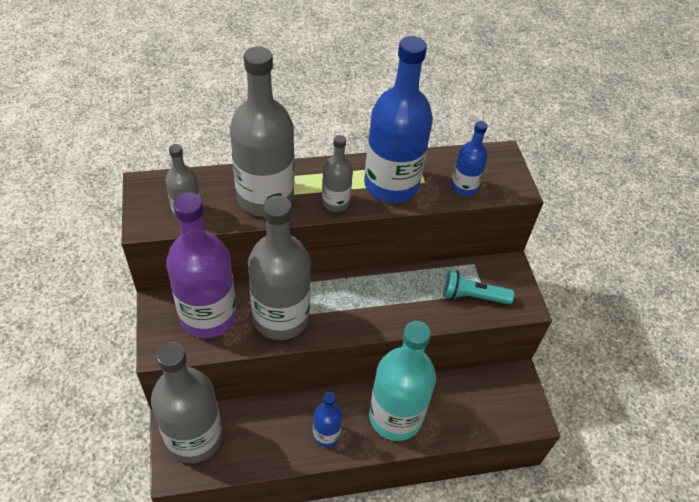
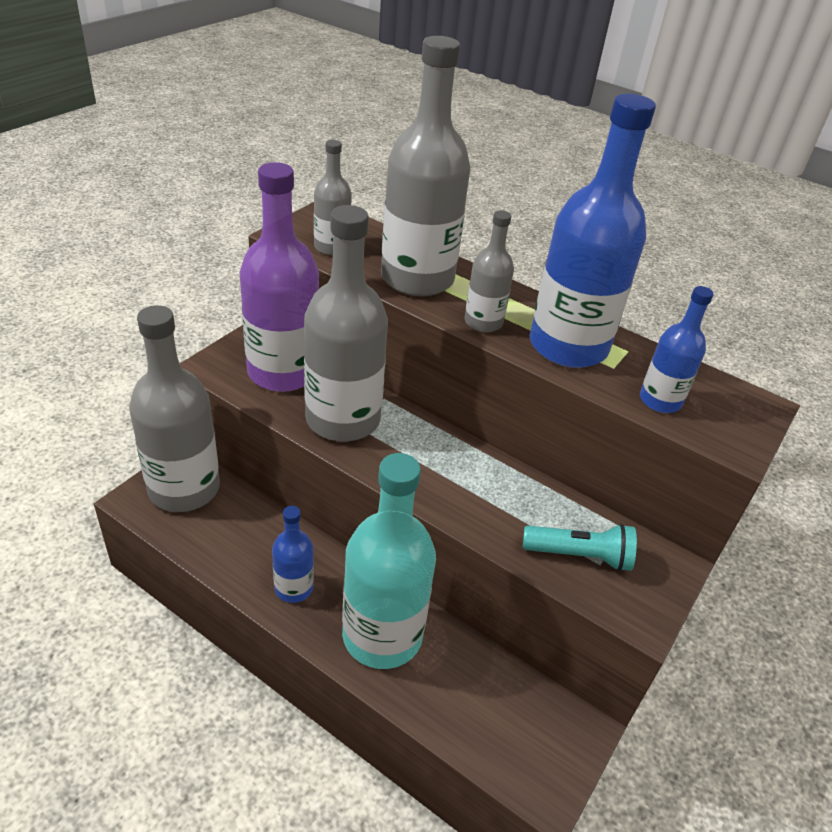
camera: 45 degrees right, 10 degrees down
turquoise flashlight [443,270,515,304] -> turquoise flashlight turned 135 degrees clockwise [523,524,637,571]

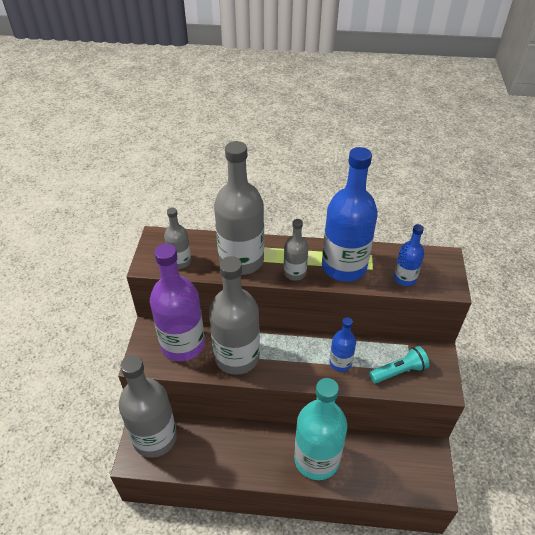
camera: 25 degrees left, 5 degrees up
blue bottle [272,506,314,603] -> blue bottle moved to [329,317,356,372]

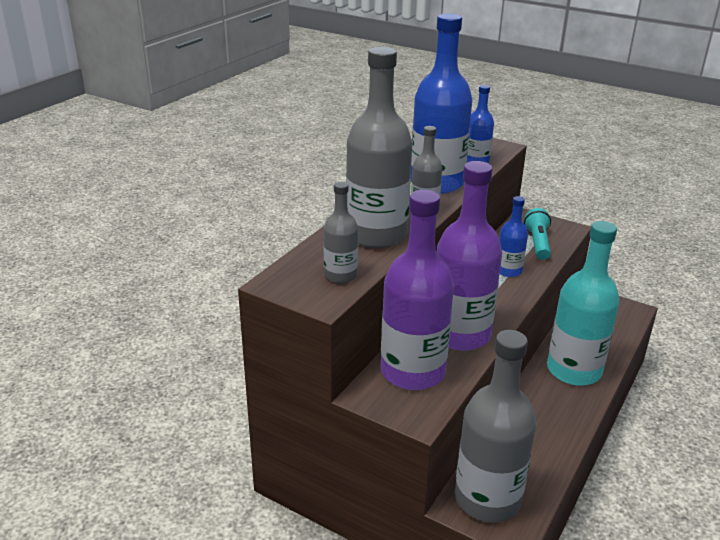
camera: 65 degrees left, 15 degrees down
grey bottle [209,256,260,375] -> purple bottle [437,161,502,351]

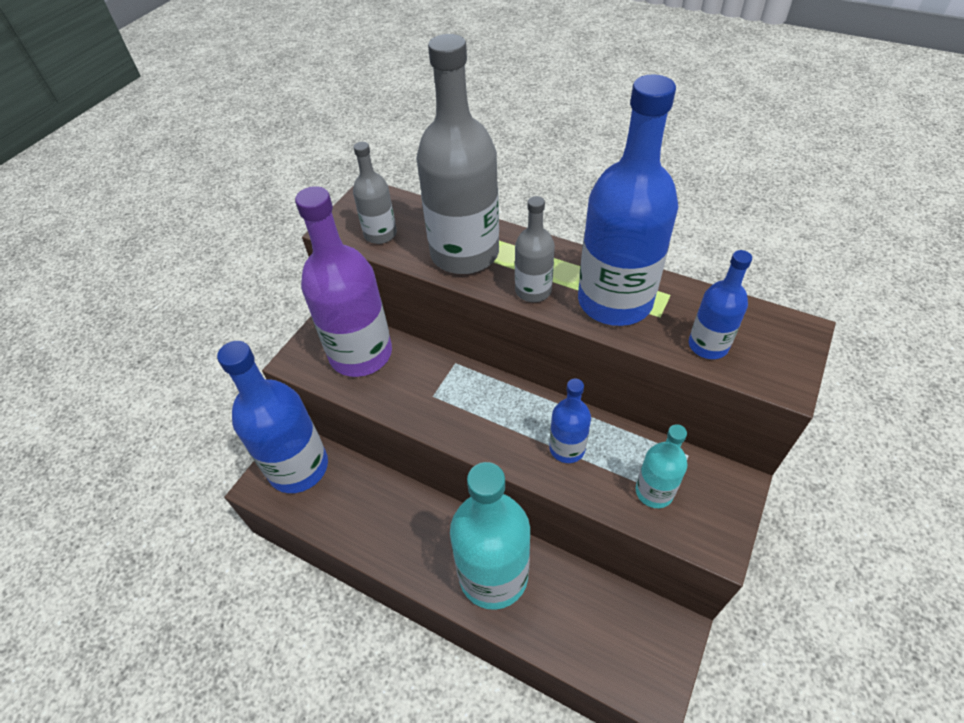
camera: 90 degrees right, 20 degrees up
purple bottle [437,161,502,351] -> none
grey bottle [455,330,536,522] -> blue bottle [217,341,328,493]
turquoise flashlight [524,208,551,260] -> turquoise bottle [636,424,688,508]

